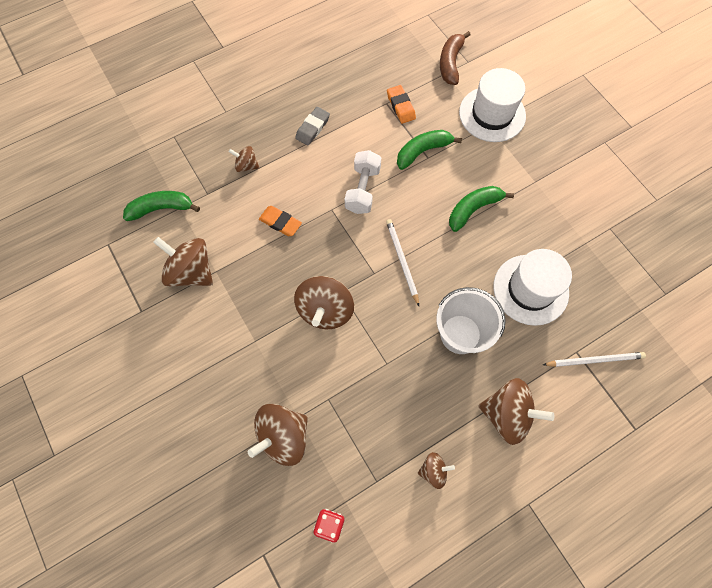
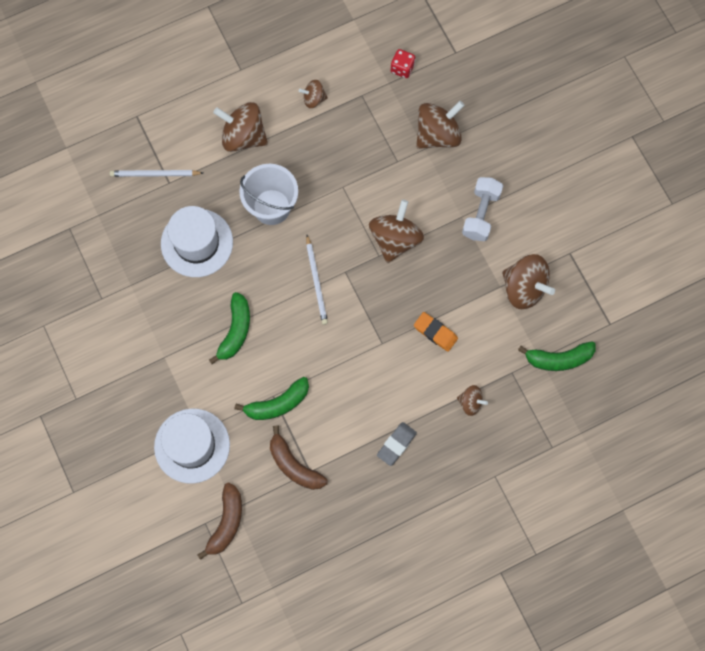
camera: 175 degrees left, 5 degrees up
white dumbbell [345,150,381,214] -> white dumbbell moved to [462,177,503,241]
orange eraser [387,85,416,124] -> brown banana [270,425,328,490]
green banana [449,186,514,232] -> green banana turned 45 degrees counterclockwise [209,292,250,364]

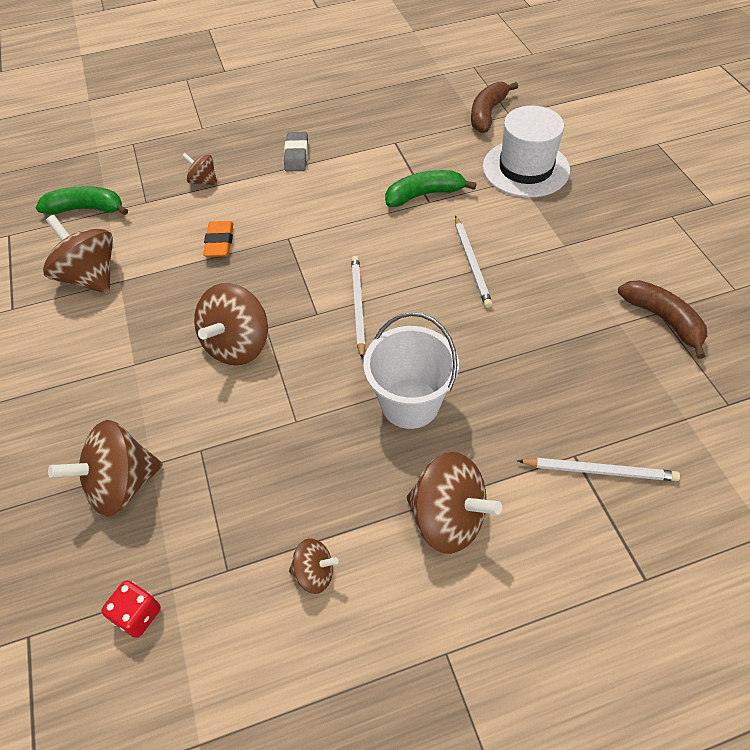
camera: 170 degrees left, 20 degrees down
white hat [161,206,233,277] -> none
green banana [209,292,250,364] -> white pencil [455,216,493,308]
brown banana [270,425,328,490] -> brown banana moved to [618,280,707,359]
grey eraser [377,422,417,466] -> grey eraser turned 45 degrees counterclockwise [284,132,308,172]
orange eraser [414,312,458,352] -> orange eraser turned 45 degrees clockwise [203,221,233,257]
white dumbbell [462,177,503,241] -> none

